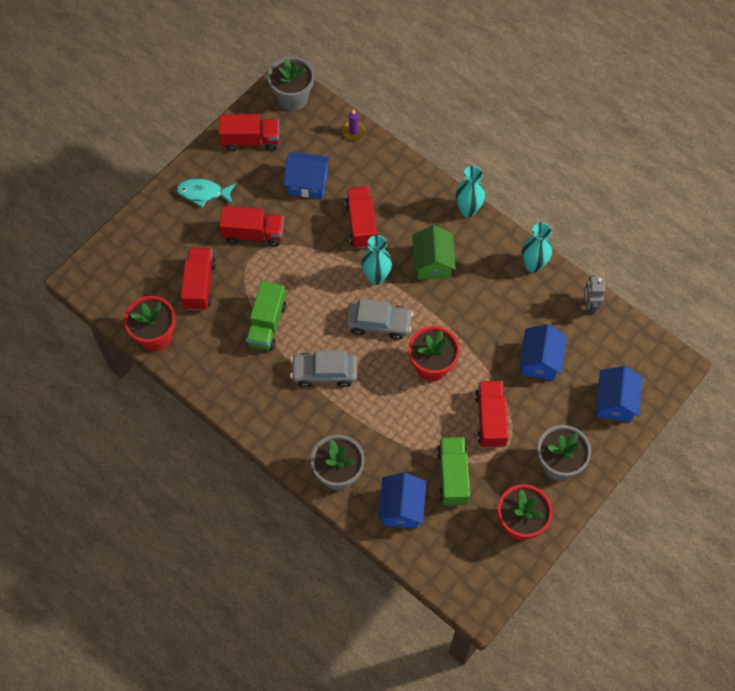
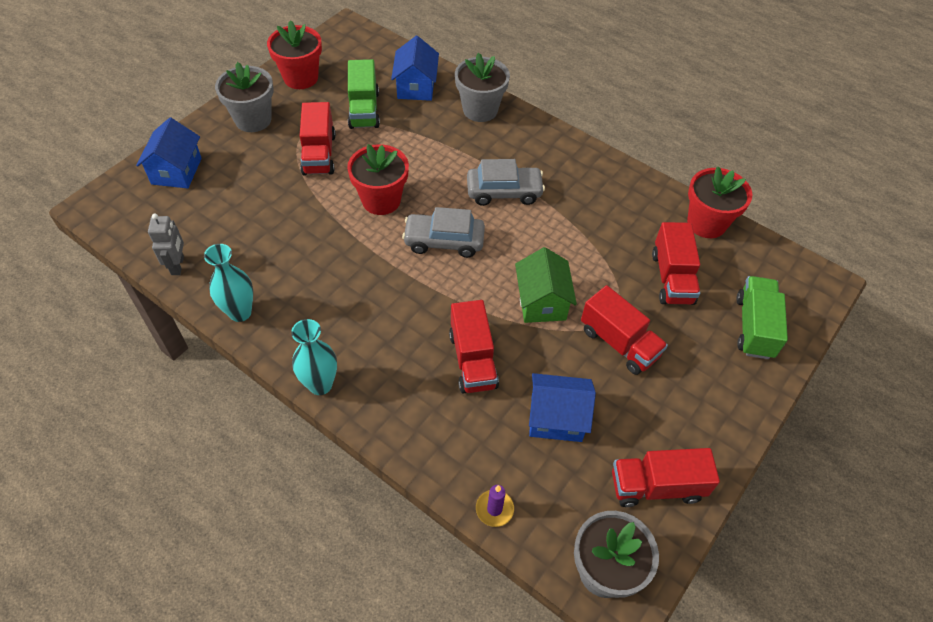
camera: 175 degrees right, 10 degrees down
turquoise fish [176,179,236,207] -> none
red truck [220,206,284,247] -> red truck turned 135 degrees counterclockwise [581,285,668,375]
green truck [246,281,286,350] -> green truck moved to [736,276,788,359]
turquoise vase [362,235,392,285] -> none
green house [412,225,456,280] -> green house moved to [515,247,577,323]
blue house [519,324,567,381] -> none

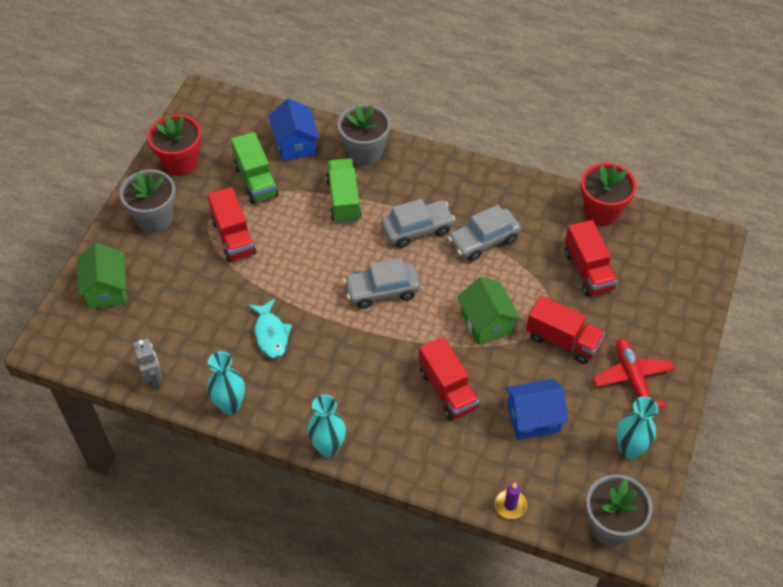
camera: 15 degrees left, 0 degrees up
blue house [136,118,202,188] -> green house [77,243,127,309]
red flower pot [347,144,409,215] -> none
red truck [612,448,720,507] -> turquoise vase [617,397,658,459]
green truck [736,276,788,359] -> green truck moved to [326,158,362,224]
none -> turquoise fish [248,299,292,359]
none -> grey car [448,205,521,261]
none -> red plane [593,339,675,412]

